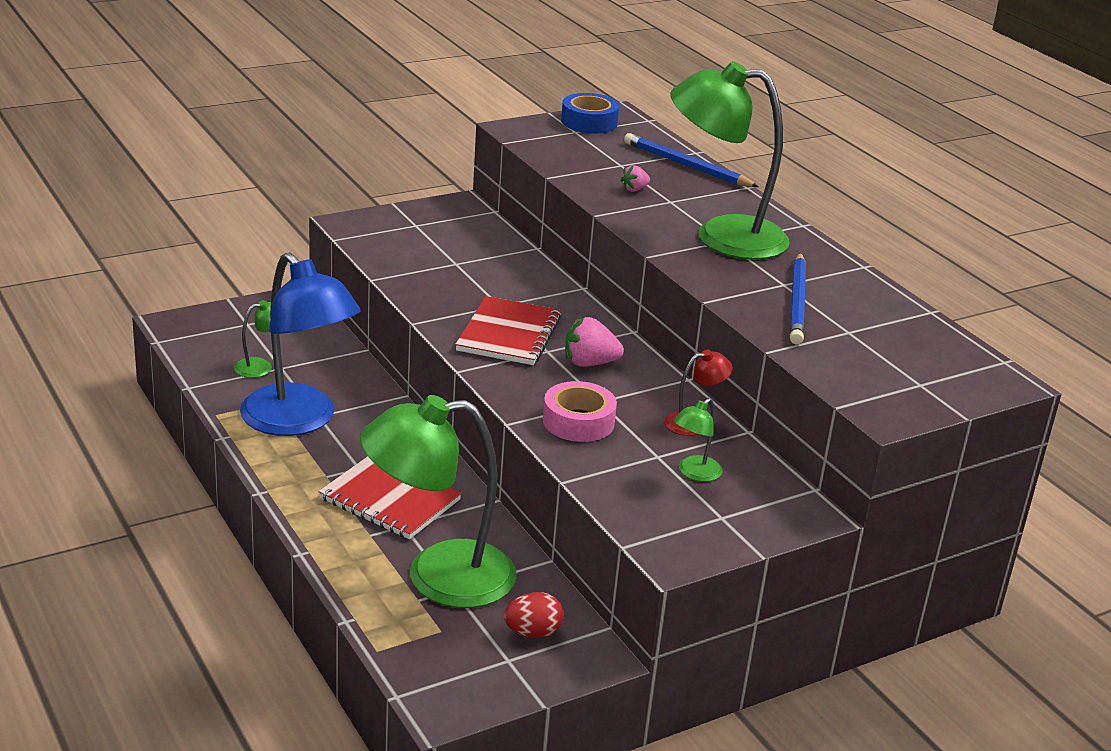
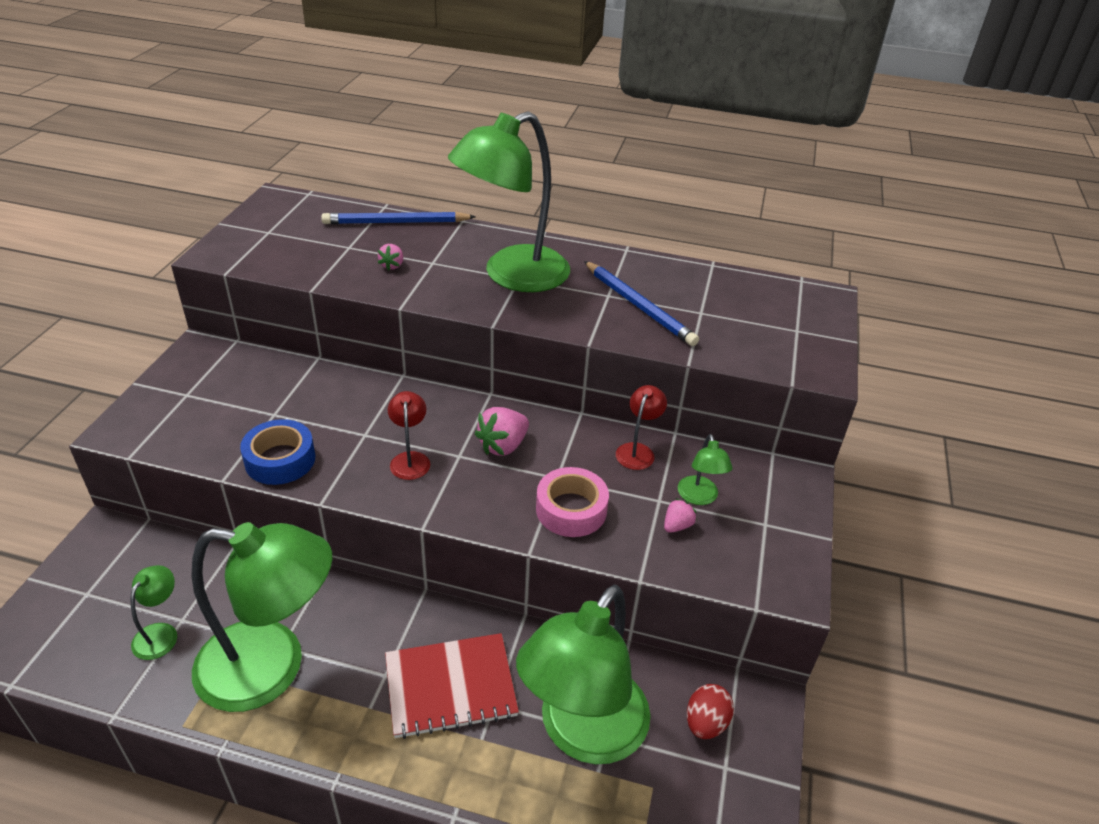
camera: 45 degrees left, 10 degrees up
blue lamp [240,252,360,436] -> green lamp [191,522,332,712]
red notebook [455,296,562,365] -> red lamp [388,391,430,480]
blue tape [561,93,619,133] -> blue tape moved to [240,419,315,485]
none -> pink strawberry [664,498,697,533]

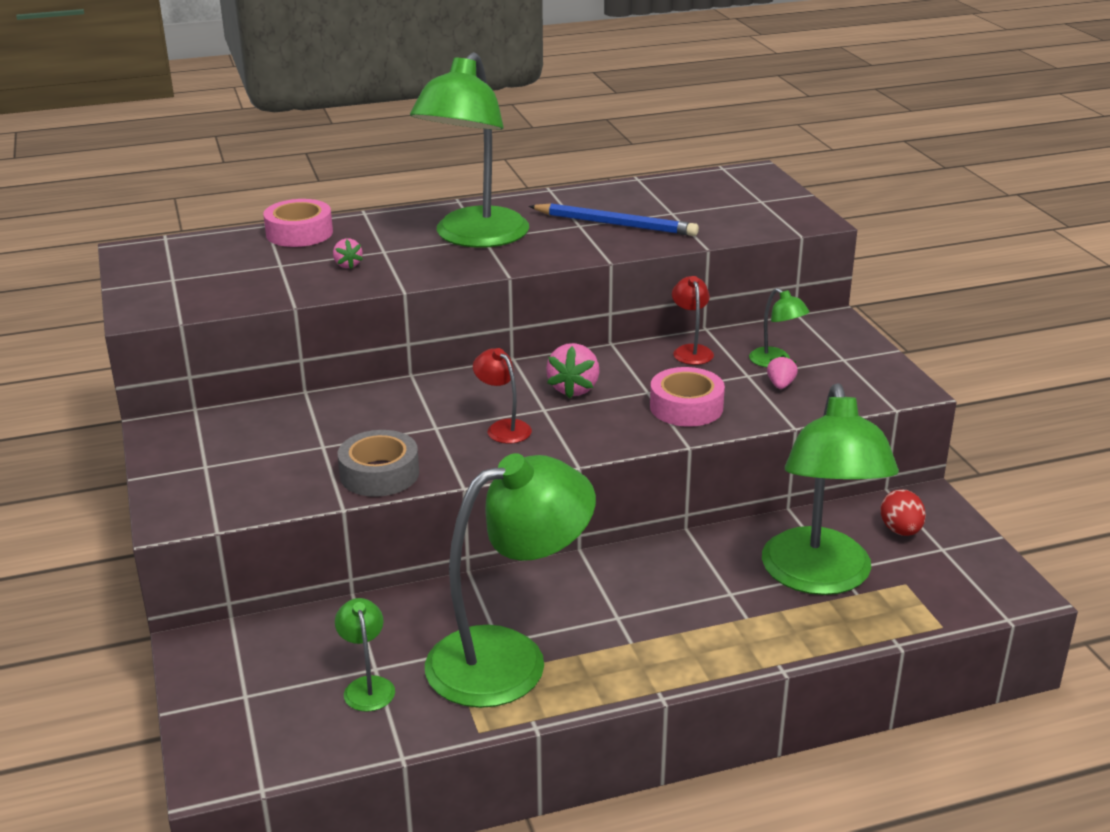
camera: 30 degrees left, 10 degrees down
blue tape [240,419,315,485] -> grey tape [338,430,419,497]
blue pencil [321,212,476,224] -> pink tape [263,199,333,247]
red notebook [385,633,519,739] -> none

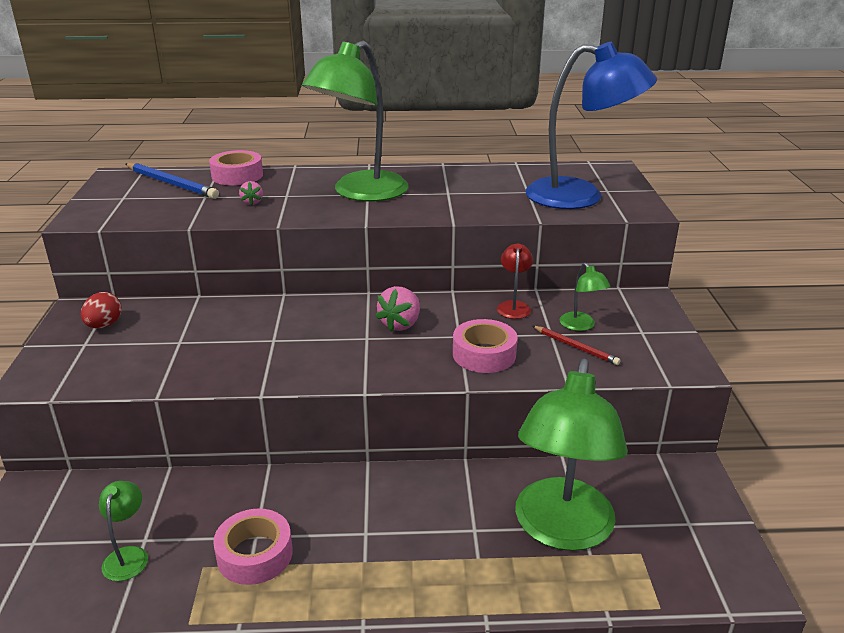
camera: 15 degrees right, 0 degrees up
grey tape [338,430,419,497] -> none
green lamp [425,453,596,708] -> pink tape [213,509,293,585]
red lamp [473,348,532,444] -> none
blue pencil [529,203,699,236] -> blue pencil moved to [126,163,219,199]
pink strawberry [767,355,798,389] -> red pencil [533,326,621,365]
red egg [881,489,926,536] -> red egg moved to [81,292,122,328]
none -> blue lamp [526,42,657,209]

